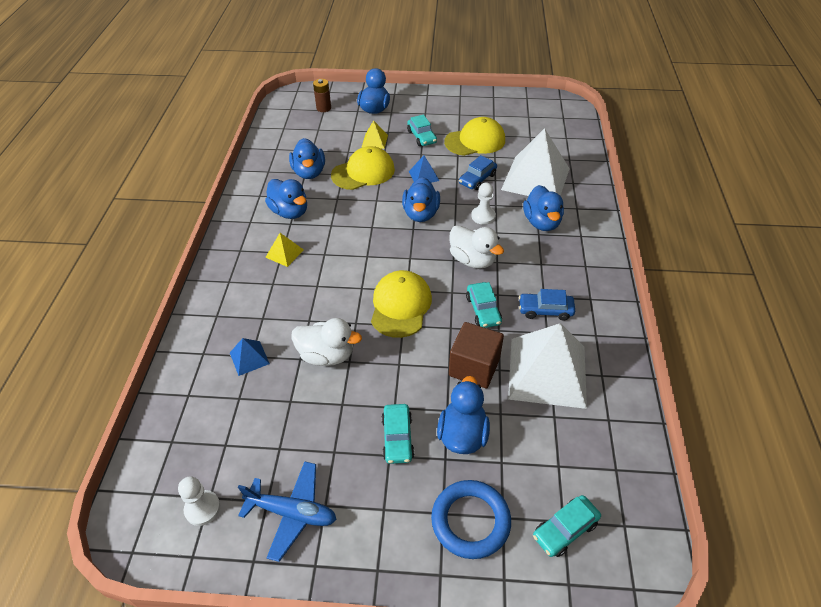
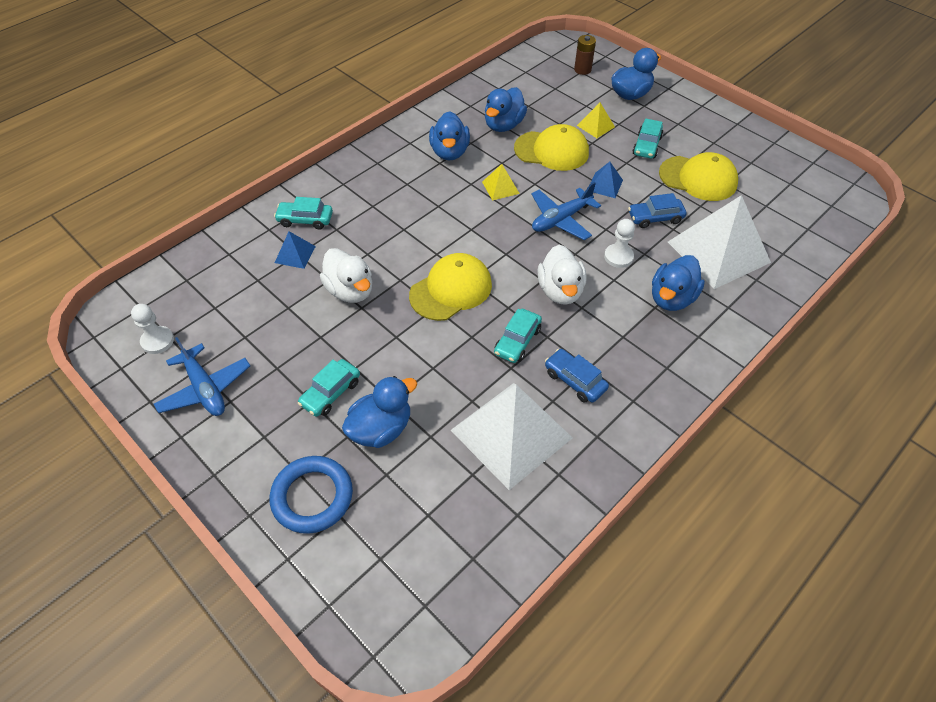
camera: 40 degrees right, 5 degrees up
yellow pyramid [265,233,304,267] -> yellow pyramid moved to [482,164,520,201]
blue duck [402,177,440,222] -> blue plane [531,182,601,240]
brown cube [449,322,504,389] -> none
turquoise car [533,495,601,557] -> turquoise car moved to [274,197,333,230]

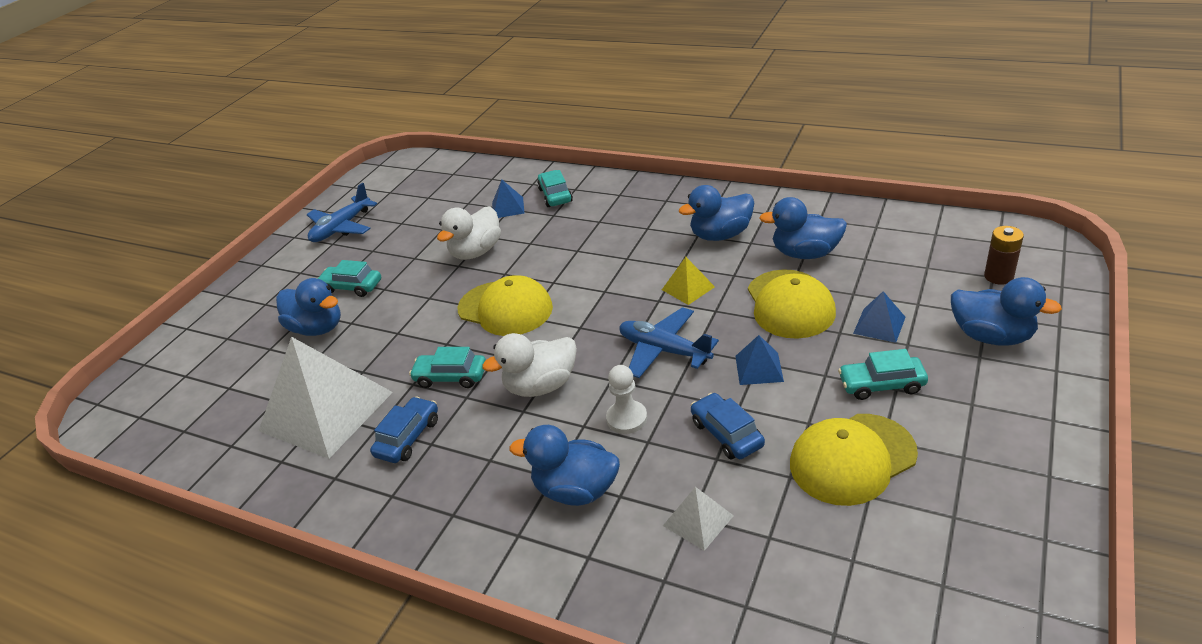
camera: 75 degrees right, 15 degrees down
white pawn [131,304,174,354] -> none
blue ring [270,456,353,534] -> none
yellow pyramid [577,103,615,138] -> blue pyramid [853,291,906,343]
yellow cap [659,152,738,201] -> yellow cap turned 60 degrees clockwise [790,414,918,506]
white pyramid [668,195,771,289] -> white pyramid [663,487,734,551], size x0.44

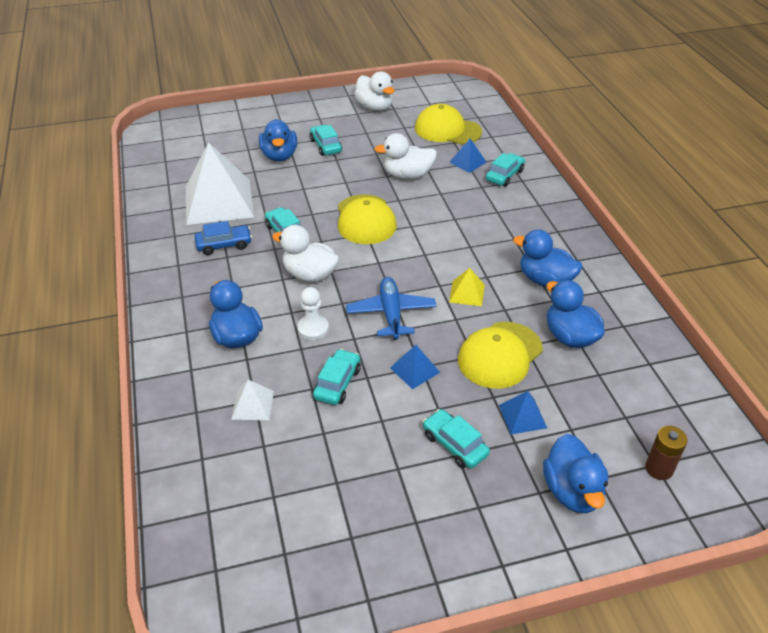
camera: 45 degrees right, 5 degrees up
blue plane [307,183,377,242] -> white duck [354,72,394,111]
blue car [691,393,765,459] -> turquoise car [313,349,361,405]
yellow cap [790,414,918,506] -> yellow cap moved to [415,104,482,145]

